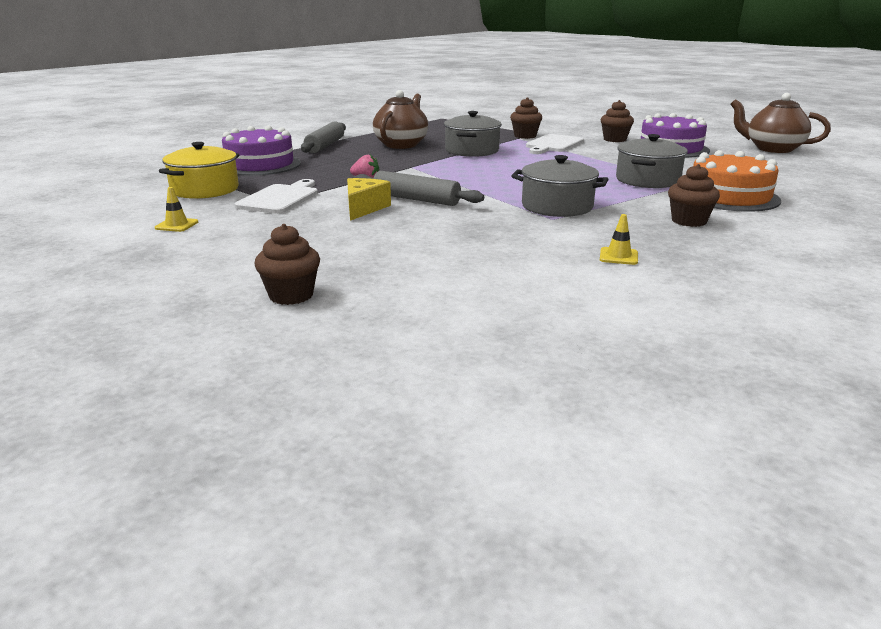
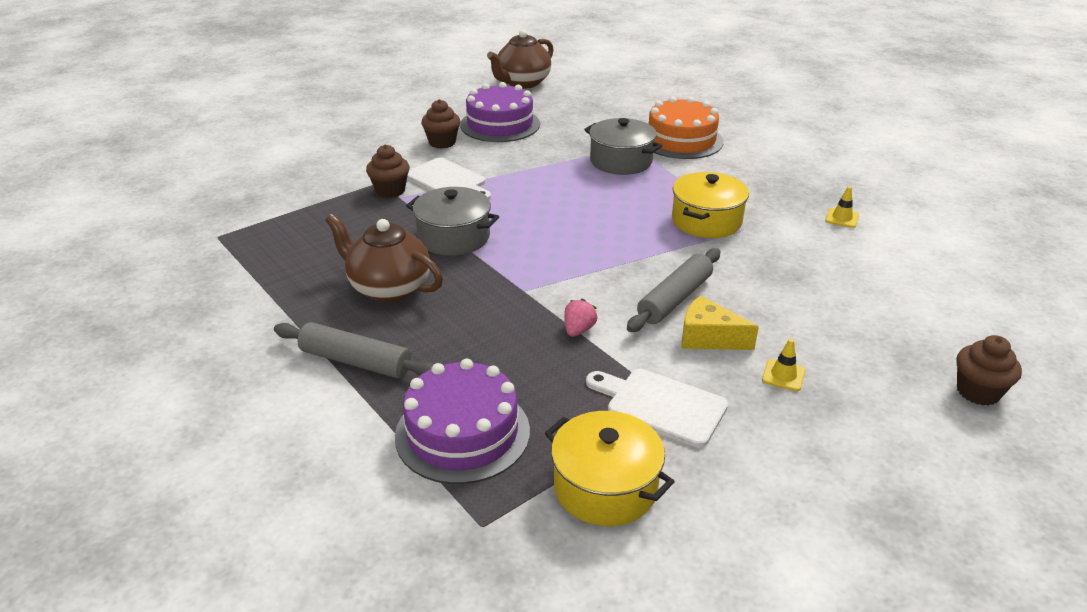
camera: 80 degrees left, 10 degrees up
yellow traffic cone [155,187,198,232] -> yellow traffic cone moved to [762,339,806,391]
grey pot [512,155,609,217] -> yellow pot [672,172,749,238]
brown cupcake [668,164,720,227] -> none

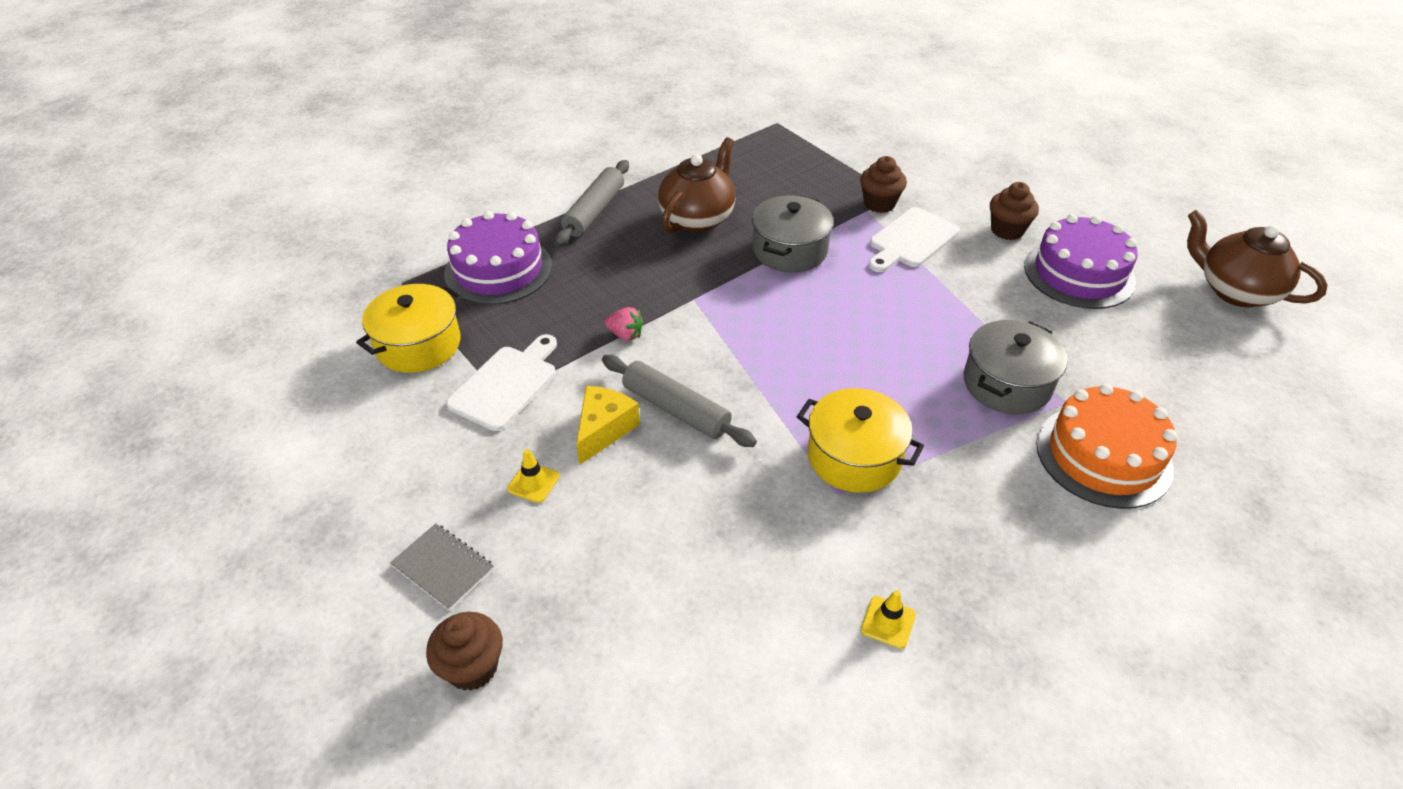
camera: 90 degrees right, 10 degrees up
none -> grey notebook [390,523,494,611]

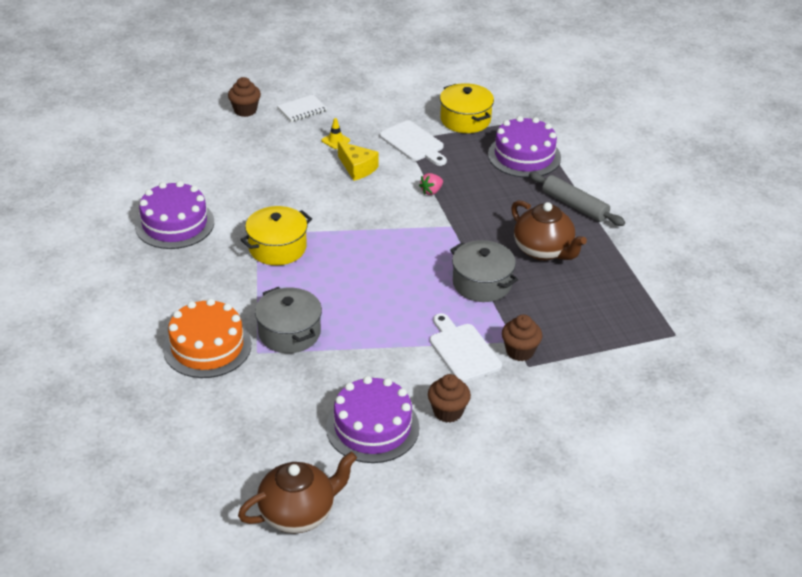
camera: 110 degrees right, 5 degrees down
grey notebook [390,523,494,611] -> white notebook [278,94,327,122]
grey rolling pin [602,355,757,447] -> none
yellow traffic cone [861,590,916,649] -> purple cake [135,181,214,249]

